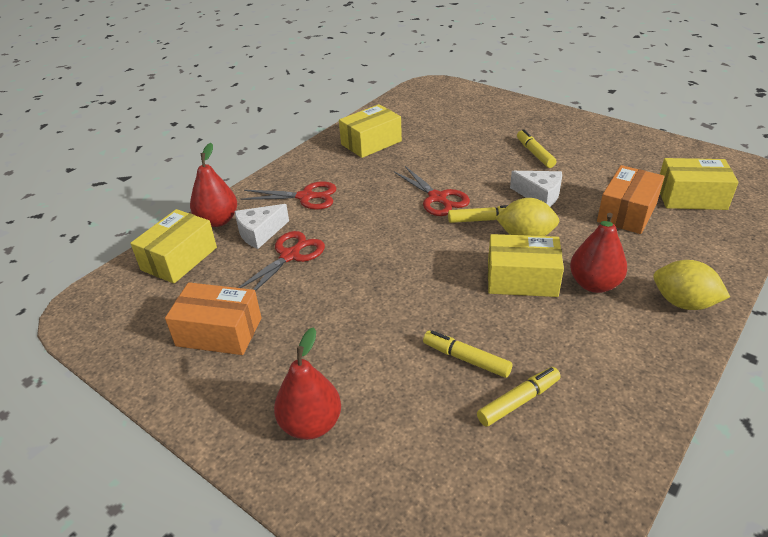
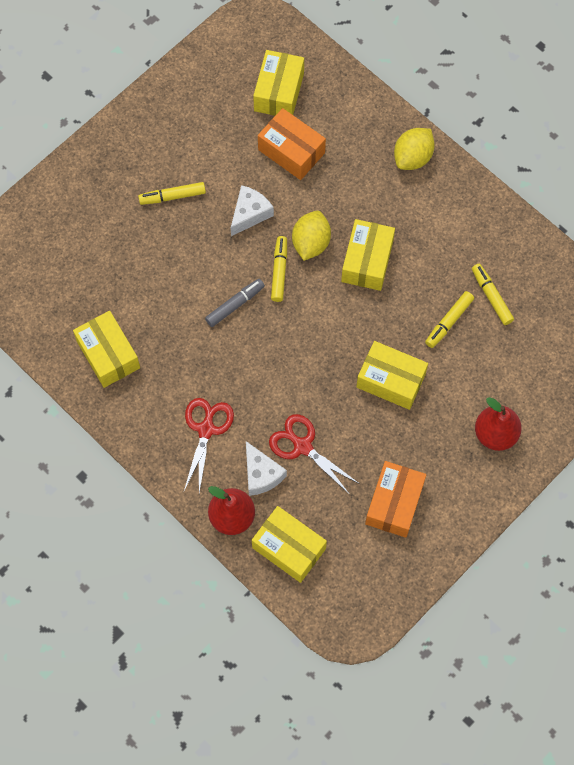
camera: 85 degrees left, 30 degrees up
red scissors [394,166,470,216] -> grey marker [205,279,265,327]
red pear [570,213,627,293] -> none
none -> yellow box [356,341,428,410]

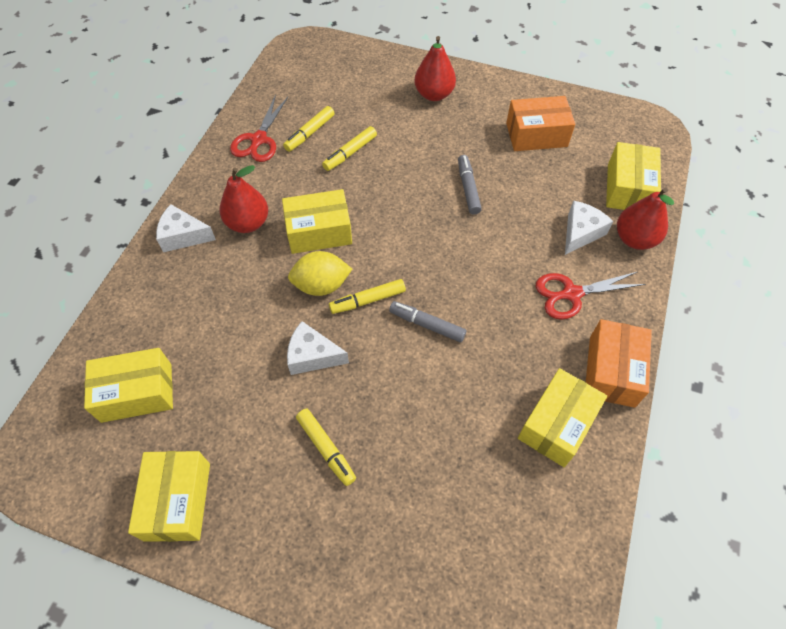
camera: 115 degrees left, 10 degrees down
orange box [258,108,326,180] -> orange box moved to [586,319,652,408]
red scissors [269,414,360,495] -> red scissors moved to [230,95,288,162]
yellow box [356,341,428,410] -> yellow box moved to [128,451,210,542]
yellow lemon [394,128,435,170] -> white cheese [156,204,216,252]
yellow marker [425,291,474,348] -> yellow marker turned 120 degrees clockwise [322,126,377,171]
none -> red pear [220,165,268,233]
none -> grey marker [458,155,482,215]

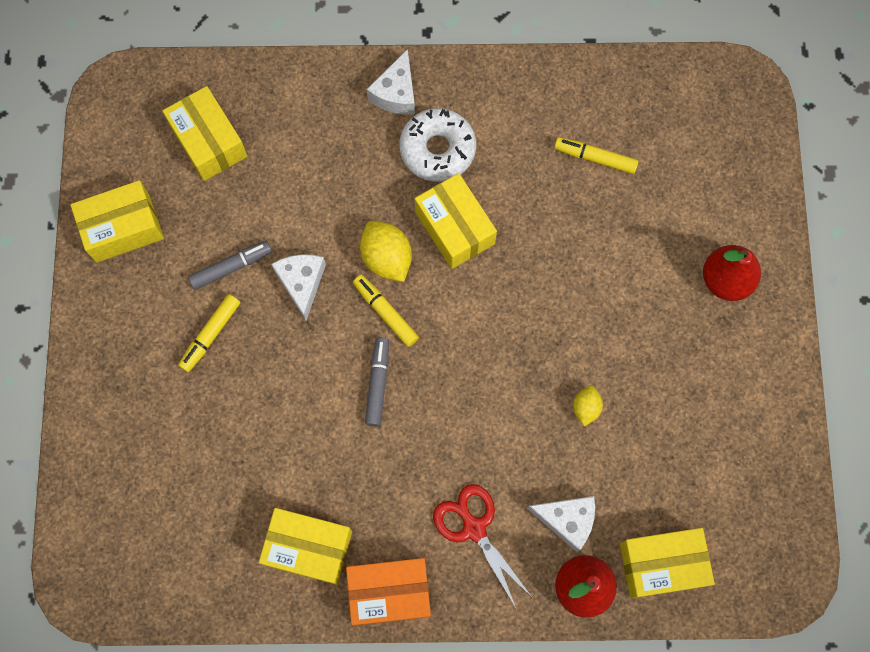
camera: 70 degrees right, 15 degrees up
white cheese [156,204,216,252] -> white cheese turned 150 degrees counterclockwise [366,49,415,114]
red pear [220,165,268,233] -> white donut [400,108,476,182]
red scissors [230,95,288,162] -> none
yellow marker [322,126,377,171] -> none
grey marker [458,155,482,215] -> grey marker moved to [188,241,272,290]
orange box [506,96,575,151] -> none
none -> yellow lemon [573,386,603,427]

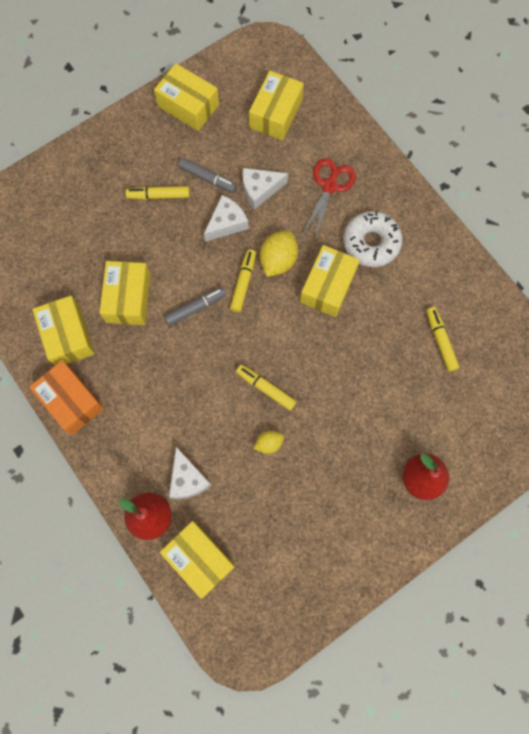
camera: 55 degrees right, 0 degrees up
white cheese [366,49,415,114] -> white cheese moved to [242,168,288,210]
red scissors [433,484,532,610] -> red scissors moved to [302,158,356,239]
none -> yellow box [99,261,150,325]
none -> yellow marker [236,364,297,411]

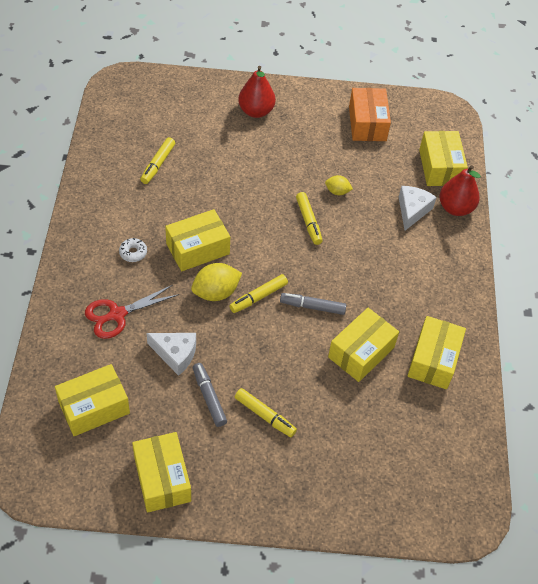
camera: 145 degrees left, 20 degrees down
orange box [29,360,104,435] -> orange box moved to [349,88,391,141]
white cheese [204,195,249,242] -> none
white donut [343,211,402,267] -> white donut [119,238,147,262], size x0.48

